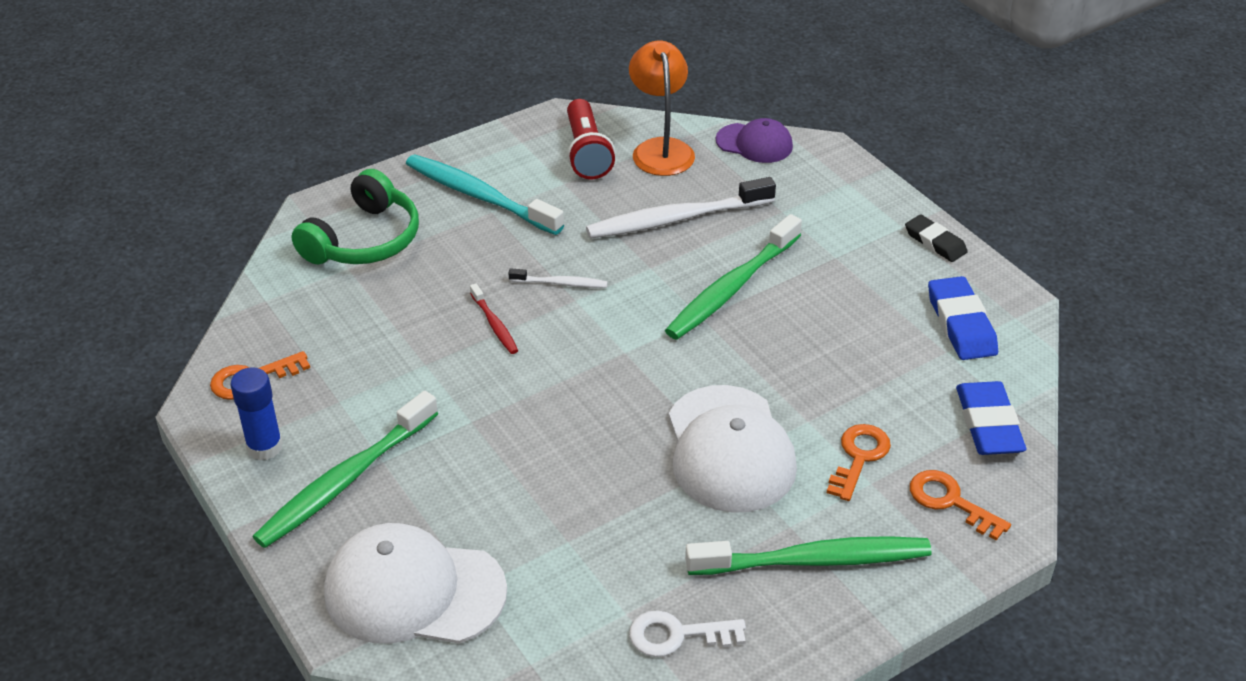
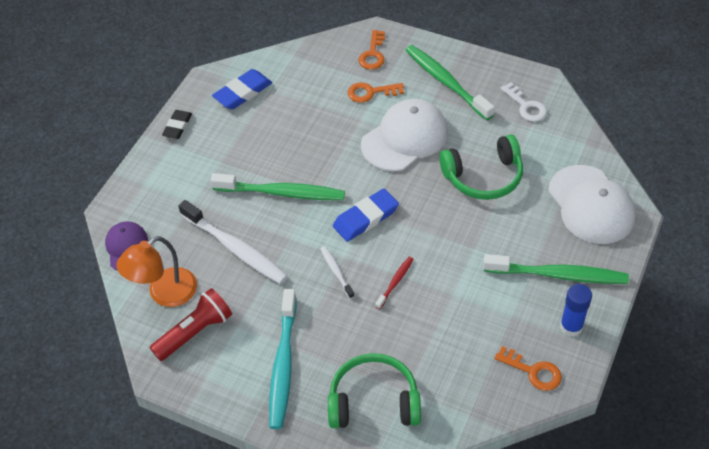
camera: 120 degrees left, 10 degrees up
blue eraser [956,381,1026,455] -> blue eraser moved to [333,188,399,242]
none -> green headphones [439,134,523,200]

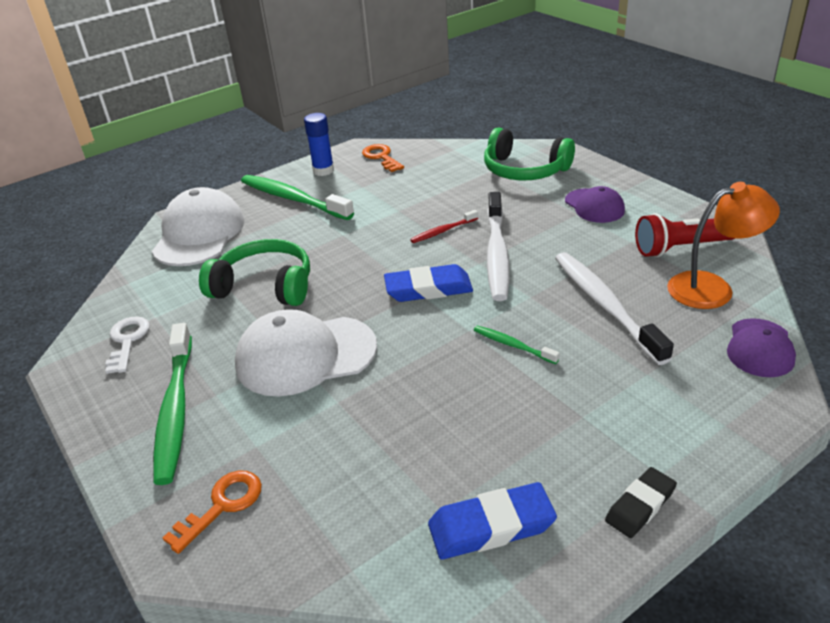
camera: 150 degrees left, 15 degrees down
green toothbrush [210,173,345,200] -> green toothbrush [474,326,560,364], size x0.48
turquoise toothbrush [269,289,297,429] -> purple cap [565,186,625,223]
white toothbrush [320,246,355,299] -> white toothbrush [487,192,510,301], size x2.08
orange key [348,82,404,103] -> none

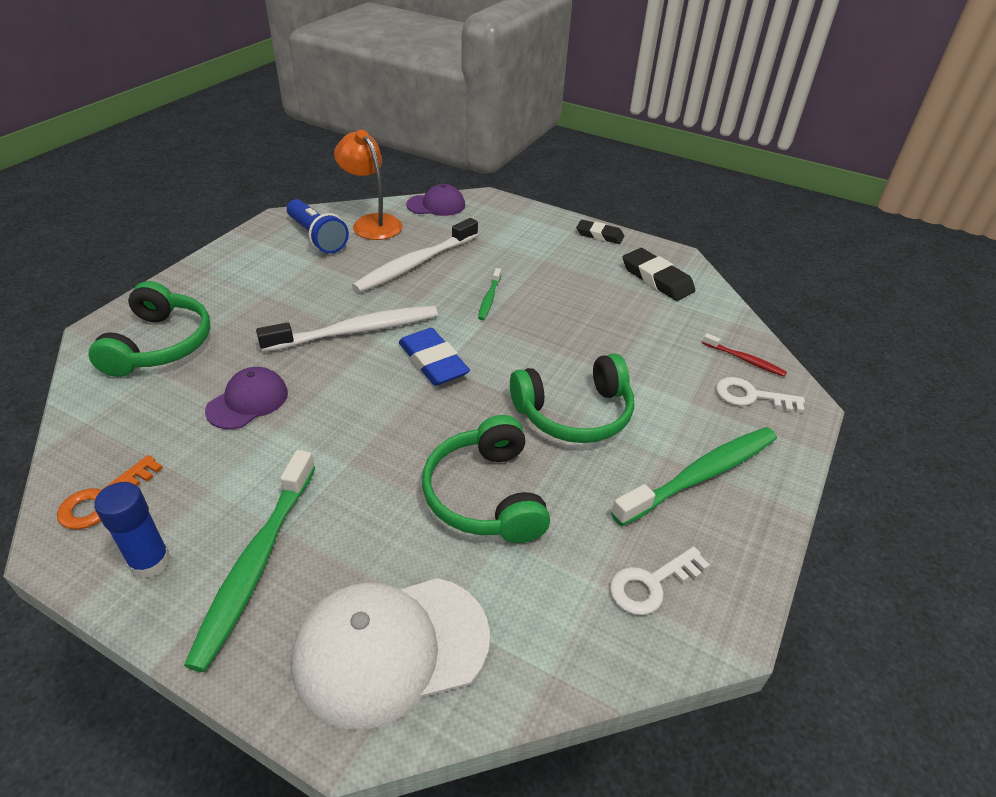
camera: 120 degrees left, 5 degrees up
orange key [163,471,262,554] -> white key [716,377,805,412]
white cap [235,309,377,396] -> green headphones [510,353,634,443]
red toothbrush [410,210,478,243] -> red toothbrush moved to [703,333,787,377]
blue eraser [428,482,557,560] -> black eraser [623,248,695,301]
purple cap [565,186,625,223] -> purple cap moved to [205,367,288,429]
red flashlight [635,213,735,257] -> blue flashlight [287,199,349,254]

